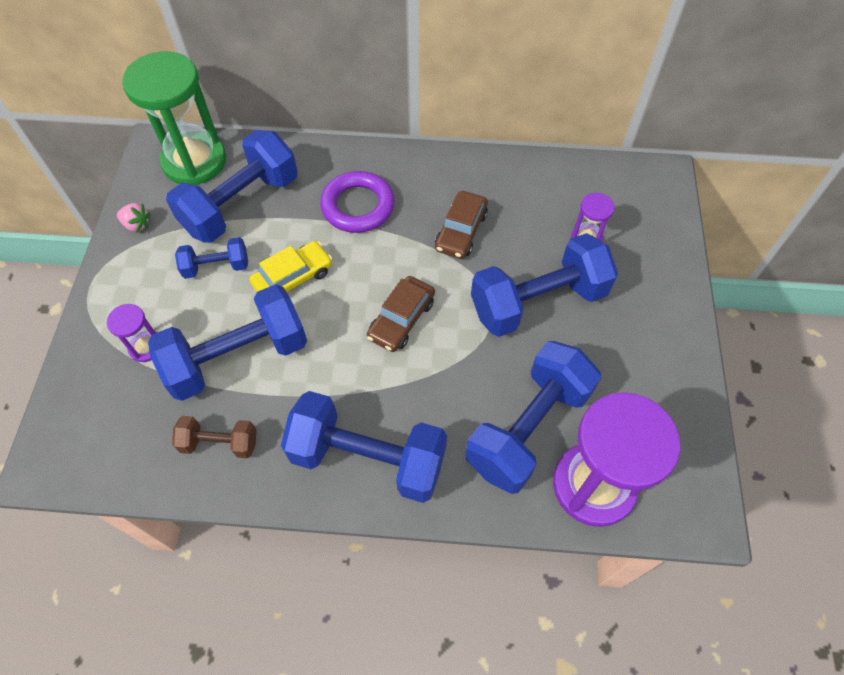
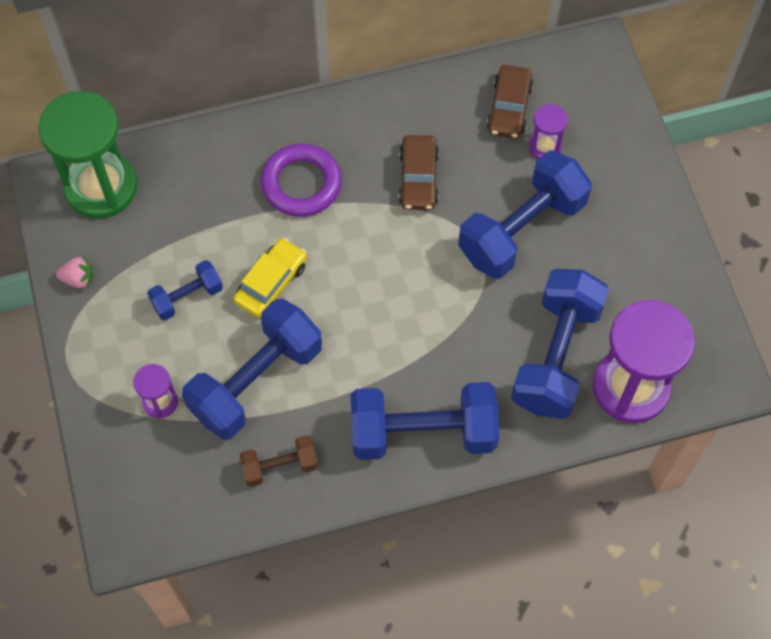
camera: 20 degrees left, 5 degrees up
blue dumbbell [166,130,298,243] -> none
brown car [367,276,435,352] -> brown car moved to [487,65,533,139]

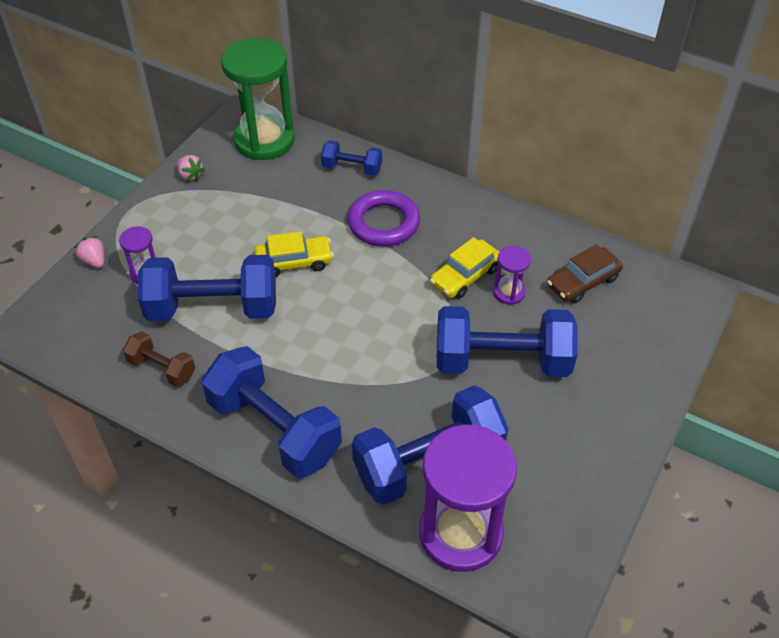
camera: 45 degrees right, 15 degrees down
blue dumbbell [147,260,223,320] -> blue dumbbell moved to [321,140,382,176]
brown car [399,135,439,210] -> yellow car [430,237,500,299]
purple hourglass [529,104,568,159] -> purple hourglass moved to [493,246,531,305]
none -> pink strawberry [74,236,105,268]

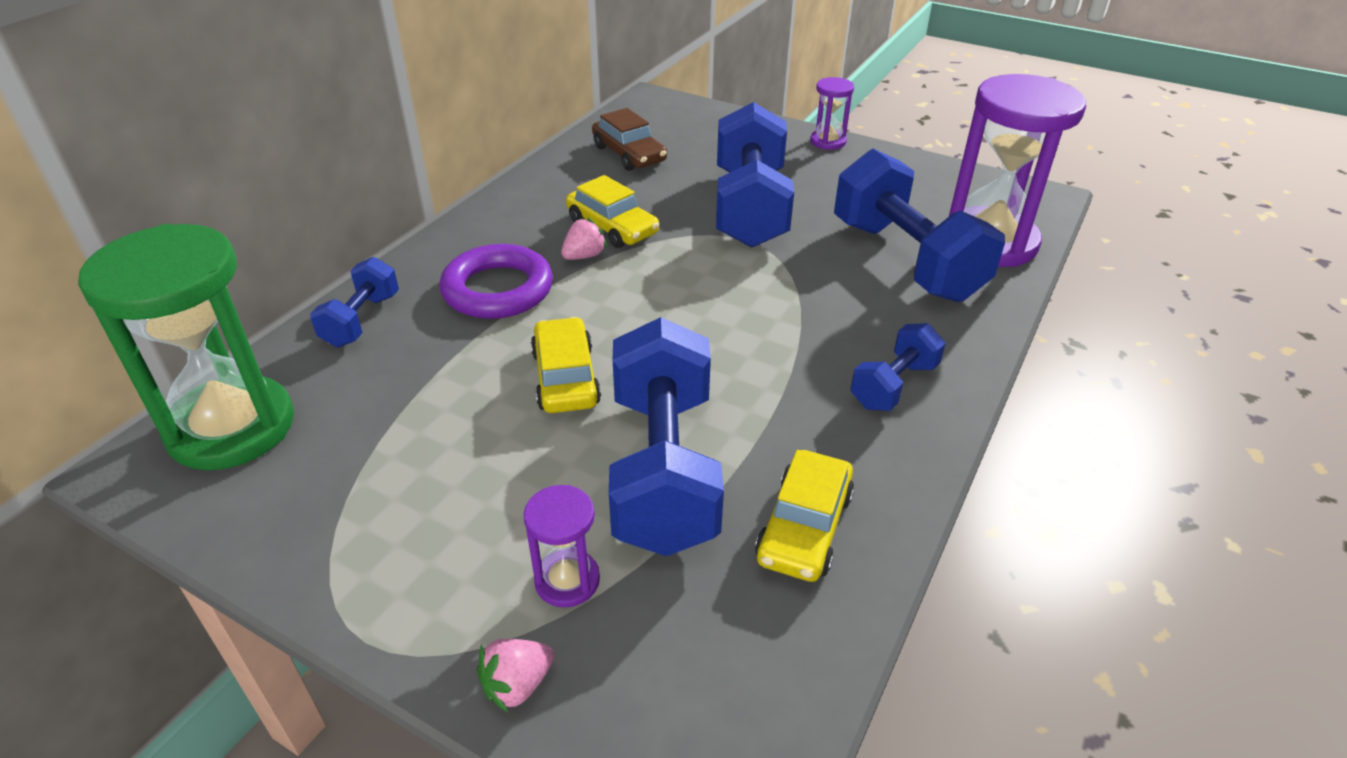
camera: 90 degrees left, 10 degrees down
brown dumbbell [123,331,195,387] -> yellow car [755,450,854,582]
pink strawberry [177,155,205,181] -> pink strawberry moved to [561,218,607,260]
blue dumbbell [202,346,342,478] -> blue dumbbell [850,323,946,411], size x0.51
purple hourglass [493,246,531,305] -> purple hourglass moved to [810,77,854,150]

